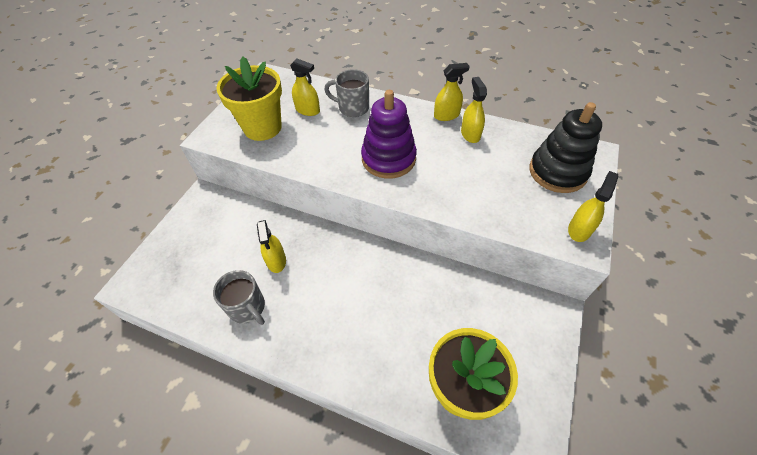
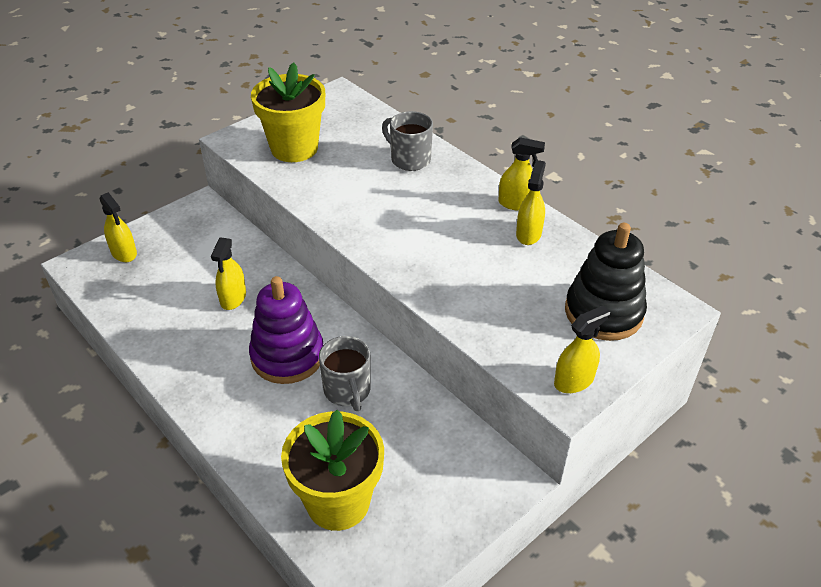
camera: 25 degrees right, 10 degrees down
grey mug [213,270,265,325] -> grey mug moved to [319,336,371,411]
yellow spray bottle [290,59,320,116] -> yellow spray bottle moved to [99,192,137,262]
purple stacking toy [361,90,417,179] -> purple stacking toy moved to [249,276,323,384]

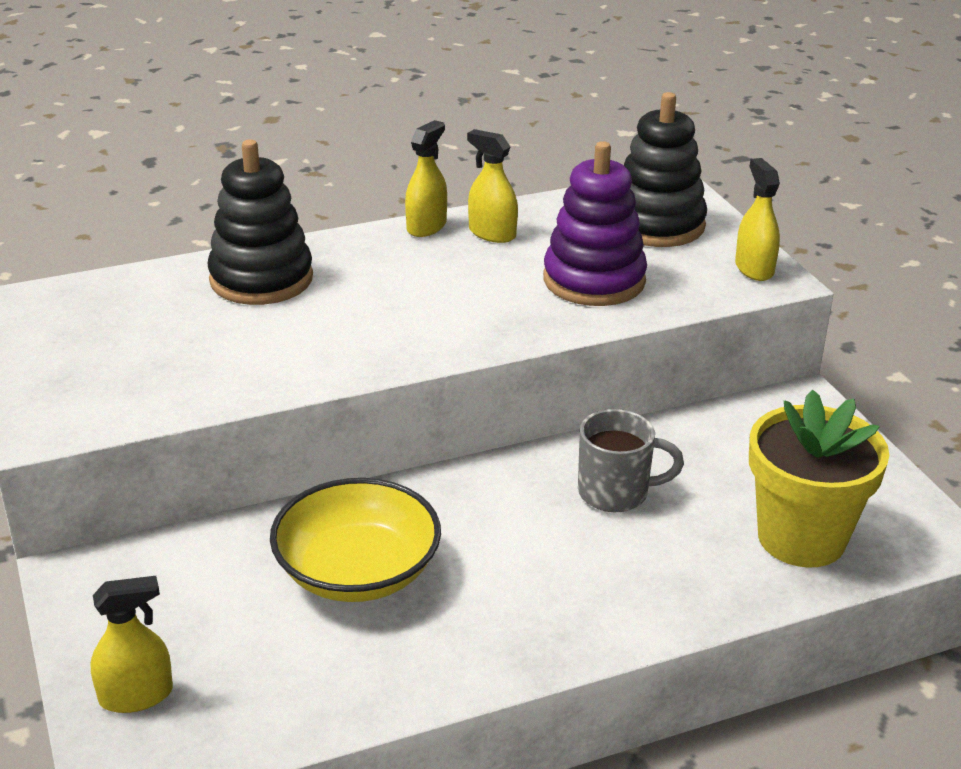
camera: 70 degrees left, 10 degrees down
yellow spray bottle [211,237,246,310] -> yellow bowl [270,478,441,602]
purple stacking toy [249,276,323,384] -> purple stacking toy moved to [543,141,647,306]
yellow flower pot [251,62,325,162] -> none
grey mug [382,111,433,171] -> black stacking toy [207,139,313,305]

